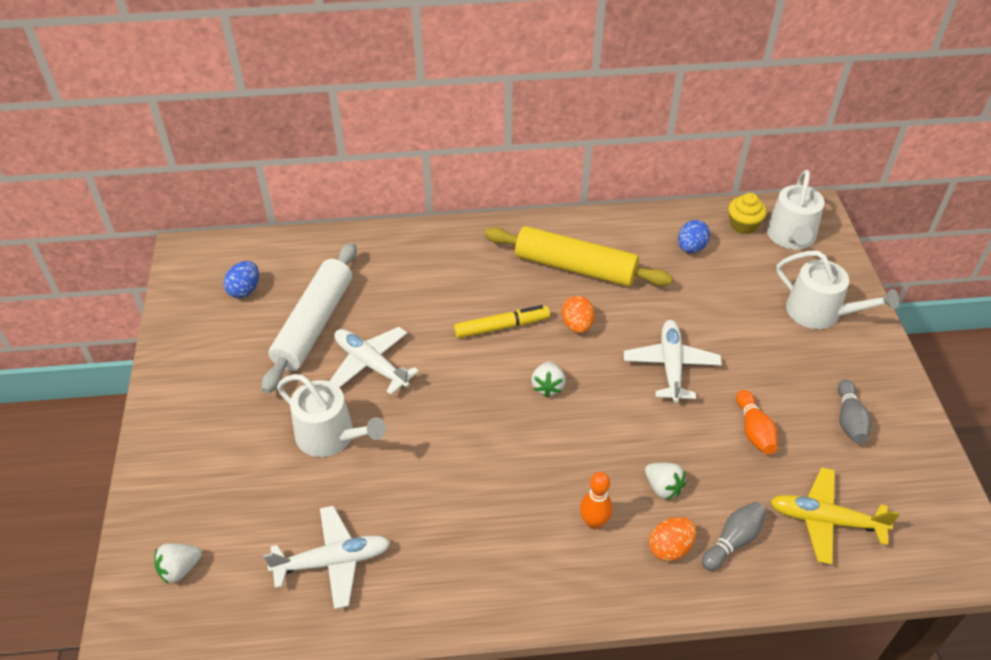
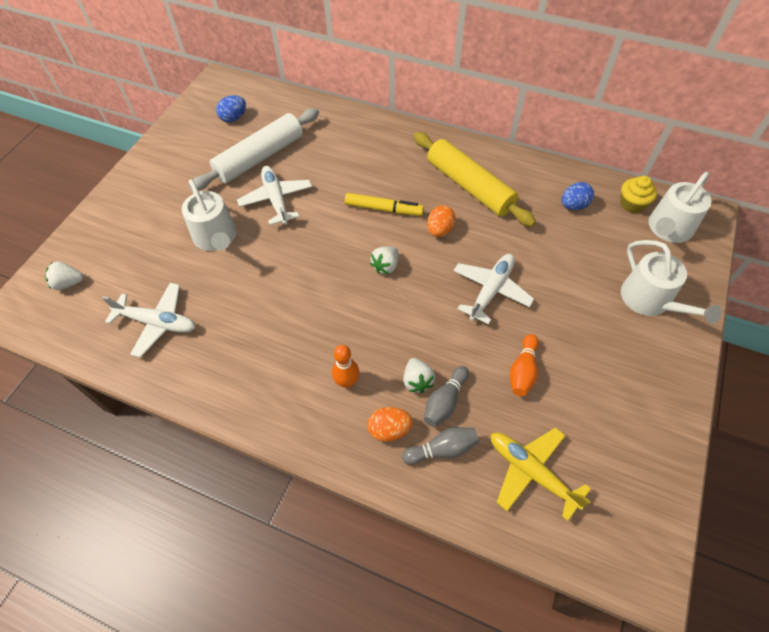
camera: 30 degrees right, 10 degrees up
grey bowling pin [838,380,872,444] -> grey bowling pin moved to [424,366,469,427]

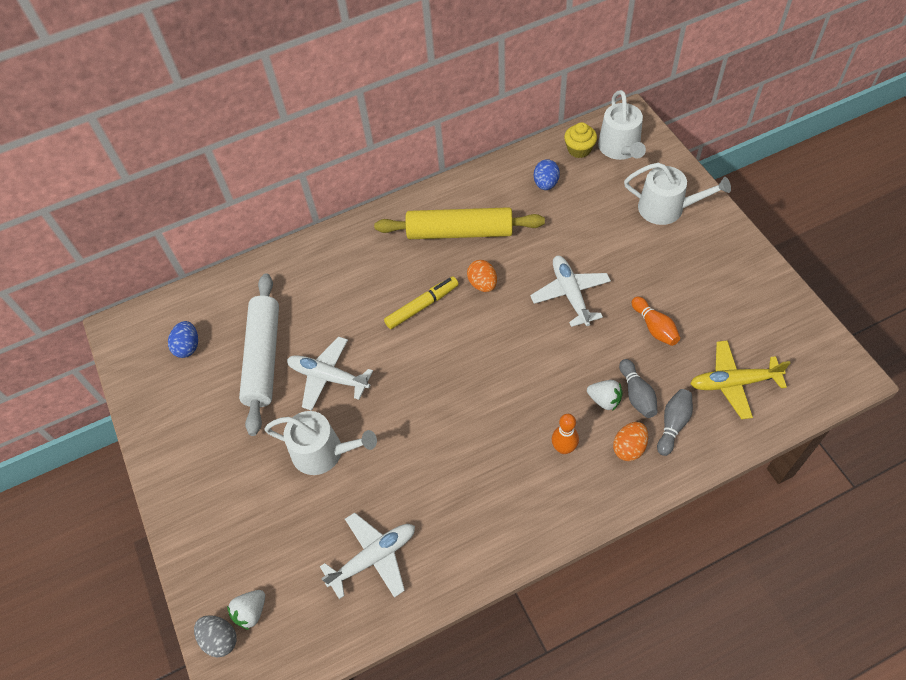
camera: 45 degrees left, 0 degrees up
white strawberry [370,247,398,274] -> none
none -> grey egg [194,615,236,658]

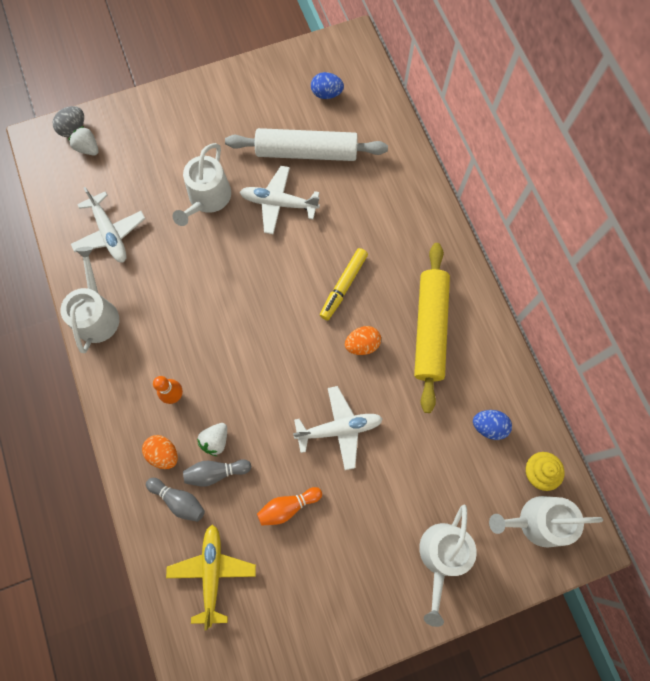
camera: 90 degrees right, 15 degrees up
white plane [287,336,373,411] -> white plane turned 105 degrees counterclockwise [240,166,320,234]
yellow marker [384,276,459,329] -> yellow marker turned 60 degrees clockwise [320,248,368,320]
none -> white watering can [61,247,119,353]

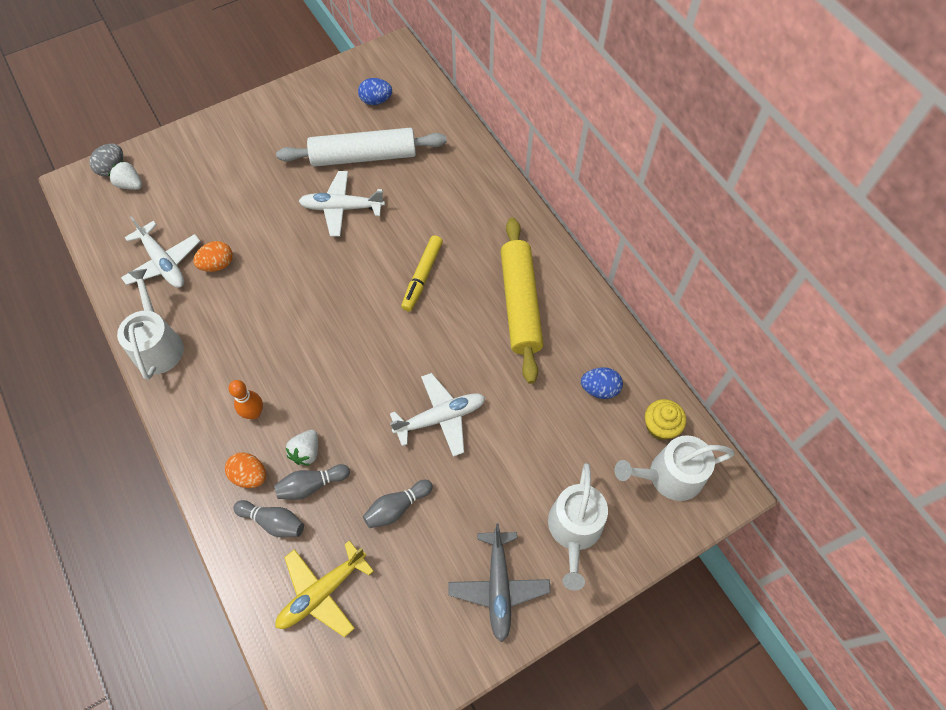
camera: 10 degrees left, 10 degrees down
yellow plane [166,524,256,630] -> yellow plane turned 120 degrees counterclockwise [275,540,374,637]
white watering can [173,143,231,226] -> none
orange bowling pin [257,487,322,525] -> grey bowling pin [363,480,433,528]
orange egg [345,326,381,355] -> orange egg moved to [193,241,233,272]
none -> grey plane [448,524,550,642]

